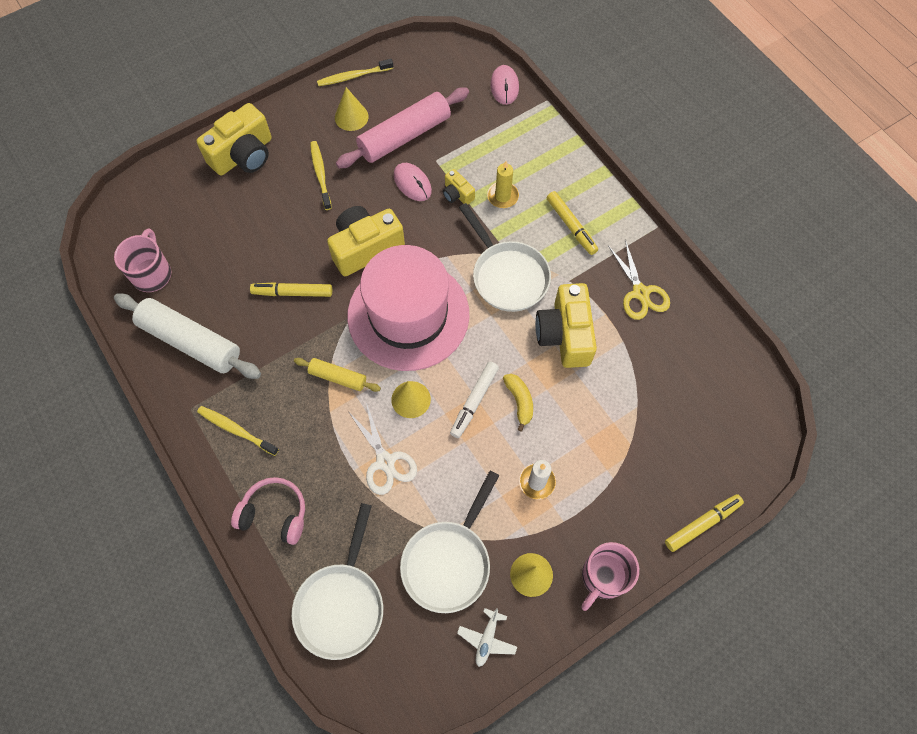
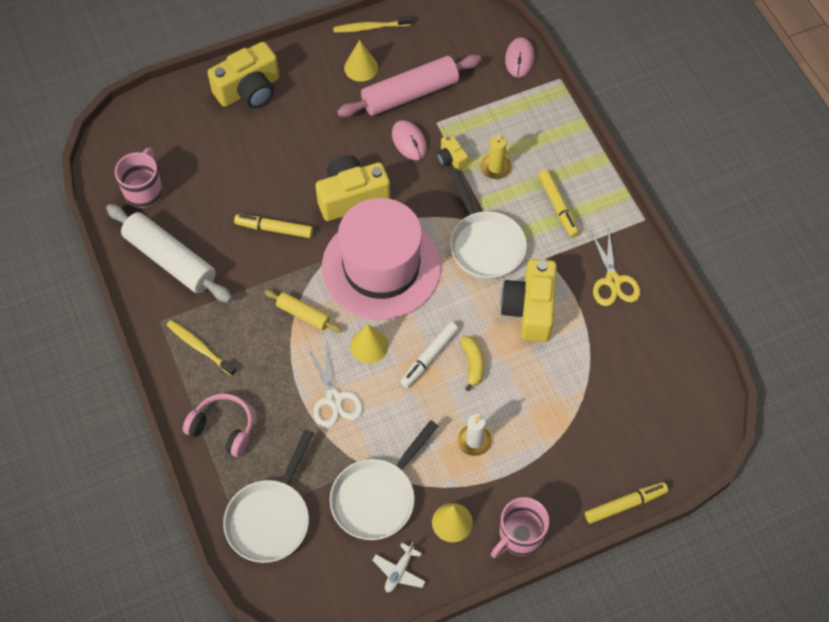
camera: 10 degrees right, 5 degrees down
yellow toothbrush [310,141,332,210] -> none

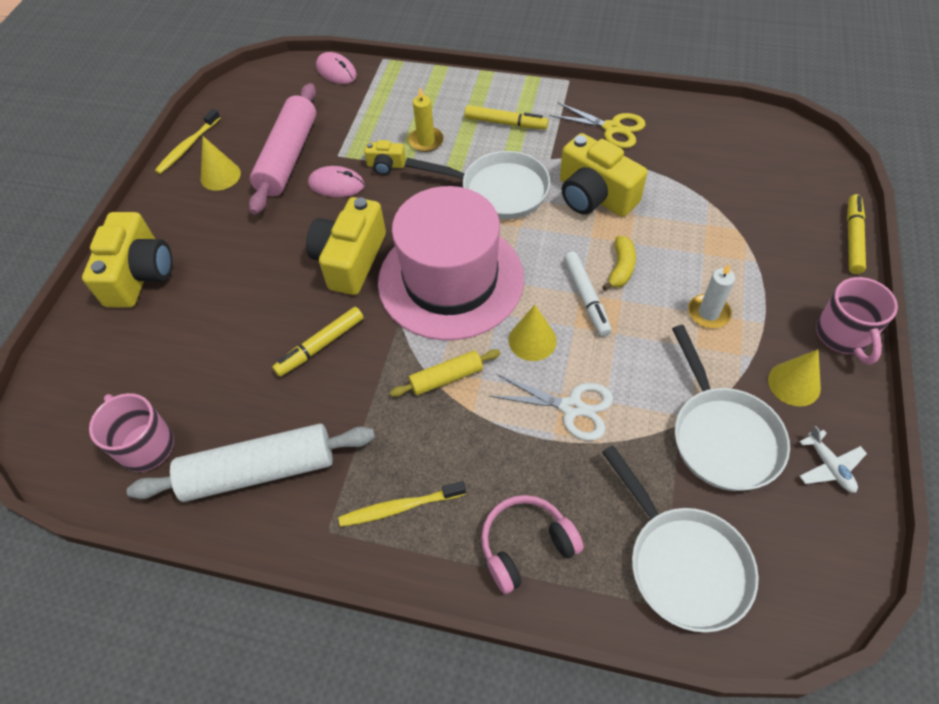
camera: 50 degrees left, 5 degrees down
yellow banana [460,336,484,391] -> yellow banana turned 75 degrees clockwise [602,236,636,290]

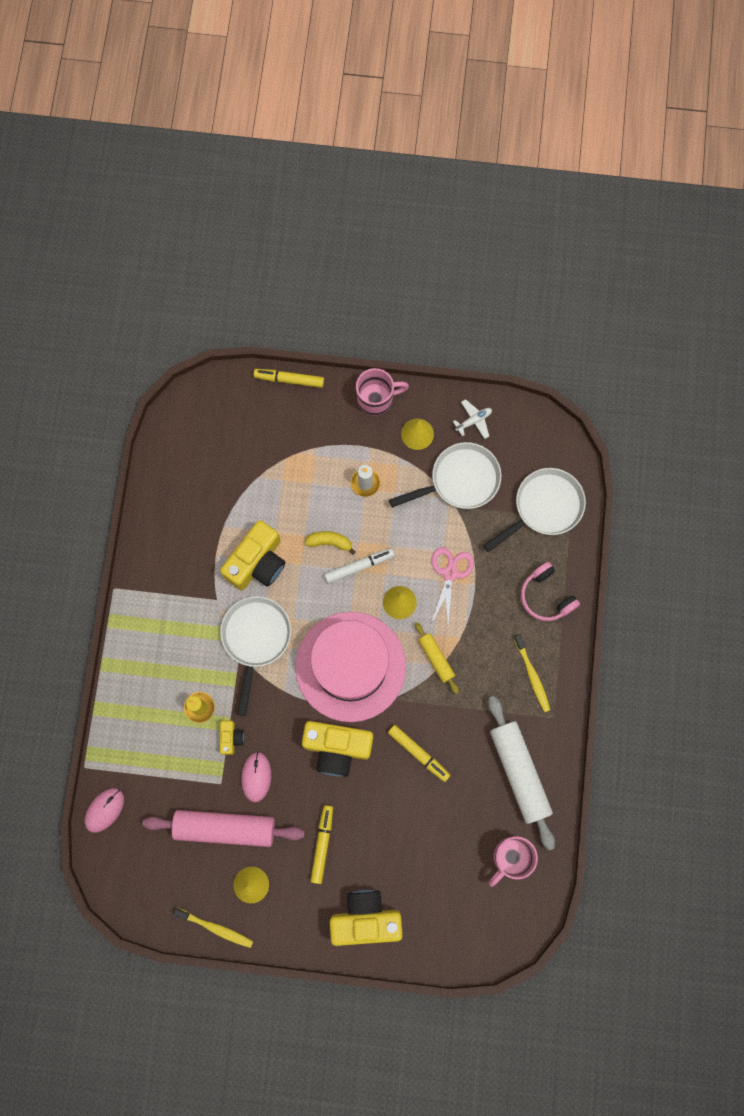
camera: 100 degrees left, 20 degrees up
yellow marker [464,105,548,130] -> yellow marker moved to [310,805,333,884]
white scissors [489,374,613,441] -> pink scissors [431,547,474,625]
yellow scissors [550,102,646,148] -> none

